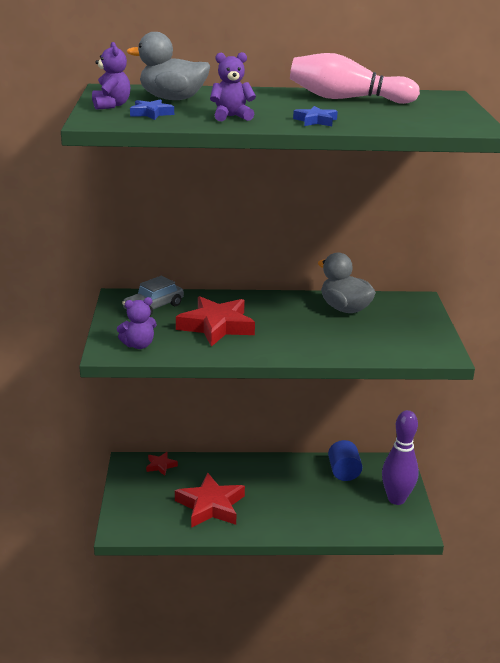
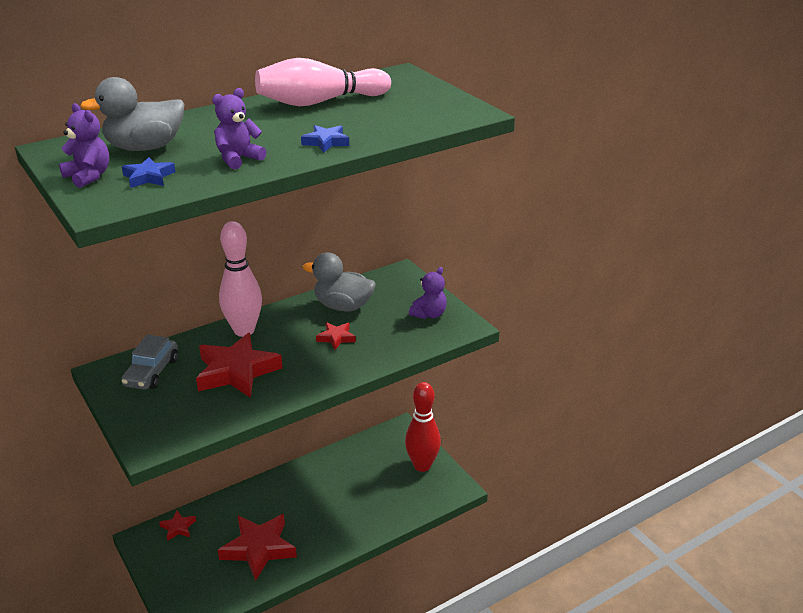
camera: 30 degrees left, 5 degrees up
purple teddy bear [117,297,157,349] -> purple teddy bear moved to [409,267,447,319]
blue cylinder [328,440,362,481] -> none
purple bowling pin [382,410,419,505] -> red bowling pin [405,382,441,472]
none -> pink bowling pin [219,221,262,337]
none -> red star [316,322,356,350]

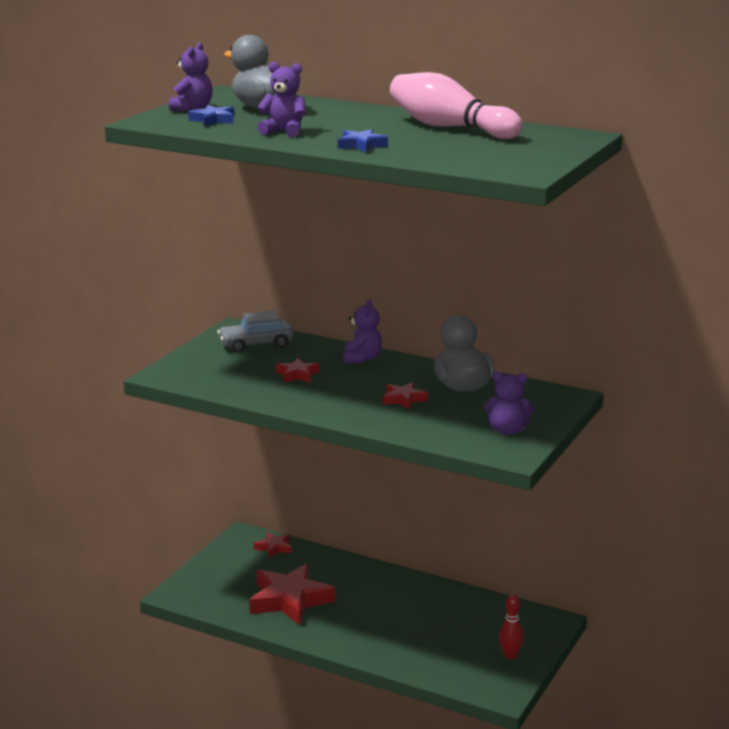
camera: 60 degrees right, 10 degrees down
red star [196,333,282,398] -> red star [276,358,320,383], size x0.48
pink bowling pin [219,221,262,337] -> purple teddy bear [343,299,382,364]
red bowling pin [405,382,441,472] -> red bowling pin [499,594,523,660], size x0.51

